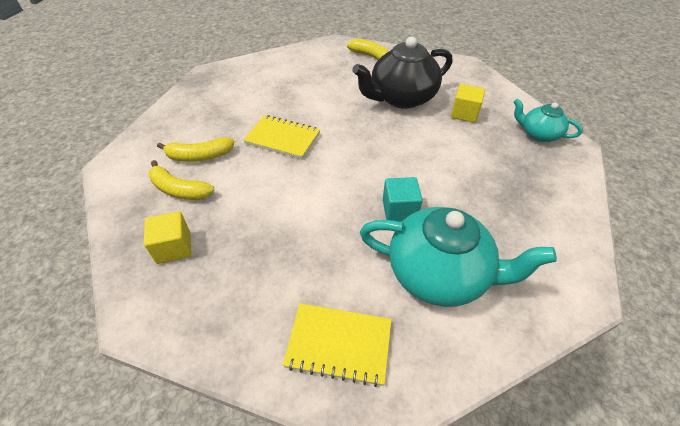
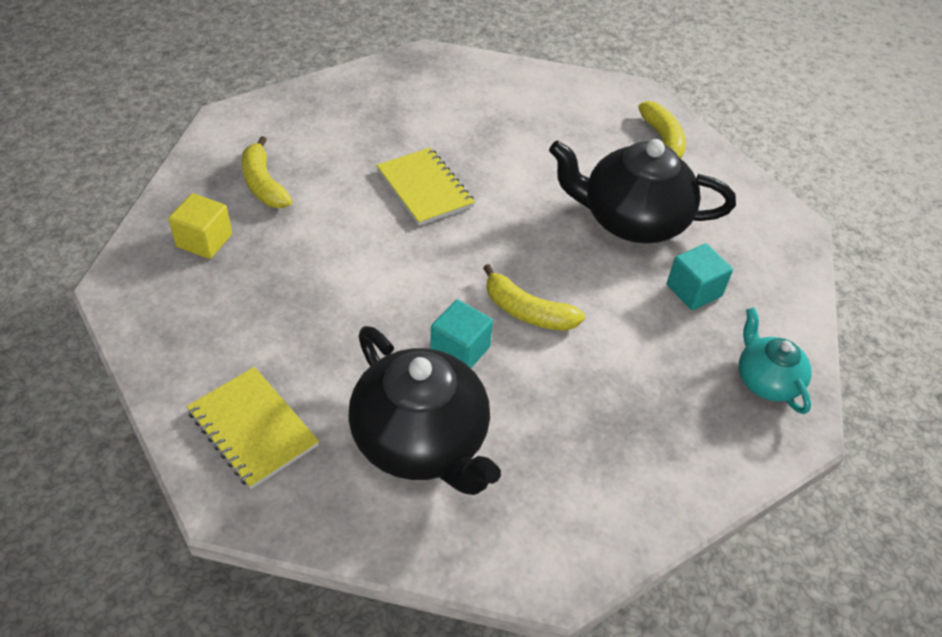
camera: 35 degrees right, 0 degrees up
yellow banana [157,137,234,162] -> yellow banana moved to [483,264,585,331]
turquoise teapot [360,207,557,307] -> black teapot [348,326,501,495]
yellow cube [451,84,485,123] -> turquoise cube [667,243,733,310]

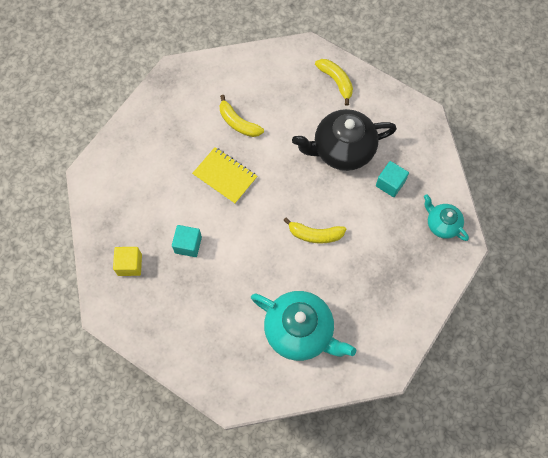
camera: 20 degrees left, 20 degrees up
yellow notebook [186,367,319,489] -> none
yellow banana [242,136,293,208] -> yellow banana moved to [220,95,264,137]
black teapot [348,326,501,495] -> turquoise teapot [251,291,356,361]
turquoise cube [430,300,493,368] -> turquoise cube moved to [172,225,202,257]

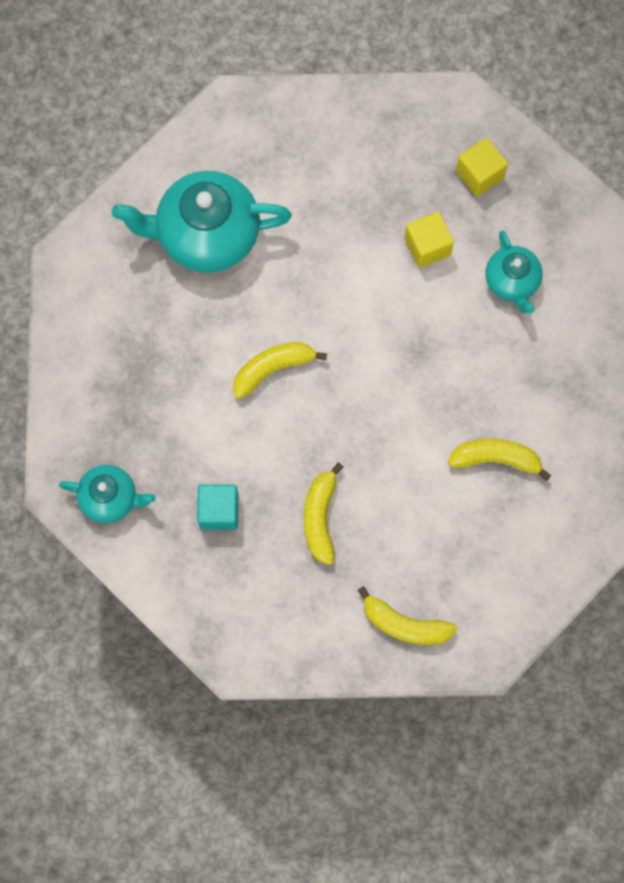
camera: 145 degrees right, 5 degrees up
turquoise cube [172,225,202,257] -> yellow cube [405,212,454,268]
yellow notebook [192,147,257,204] -> none
black teapot [292,109,397,171] -> yellow banana [304,463,343,565]
none -> turquoise teapot [485,230,543,314]

